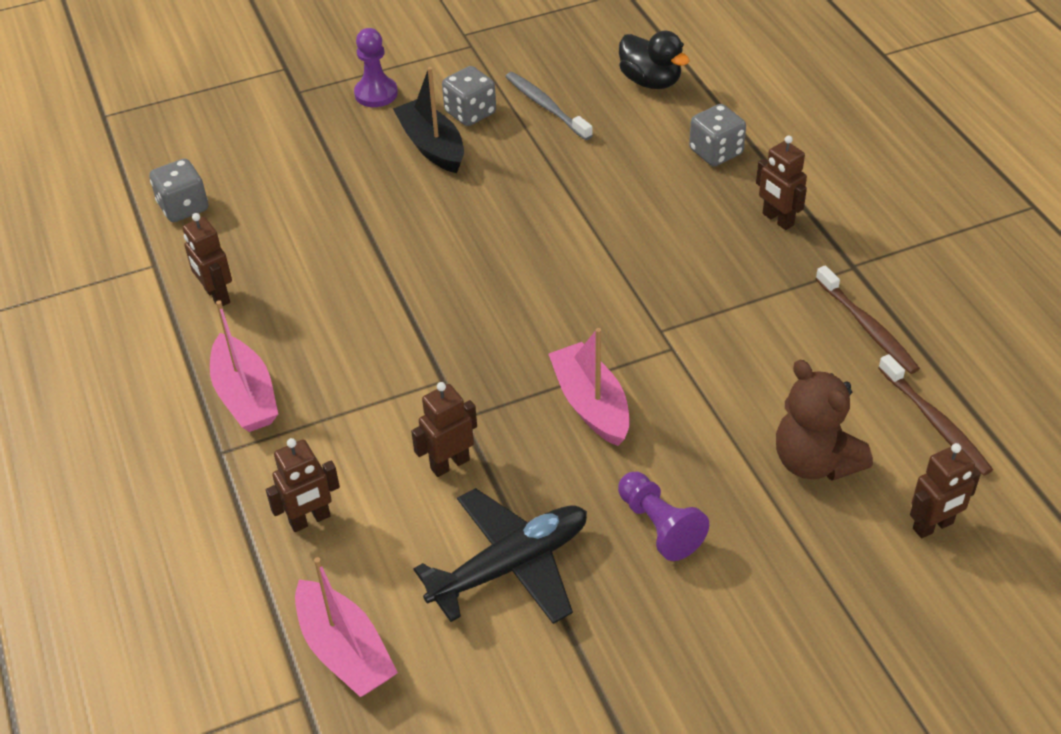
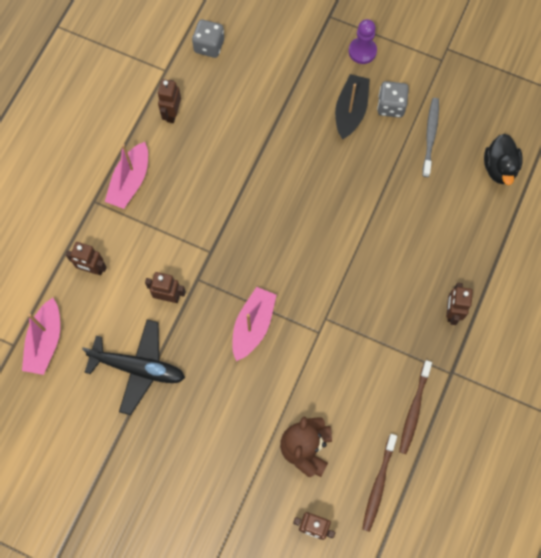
camera: 45 degrees right, 25 degrees up
purple pawn [618,472,709,561] -> none
grey dice [689,104,746,166] -> none

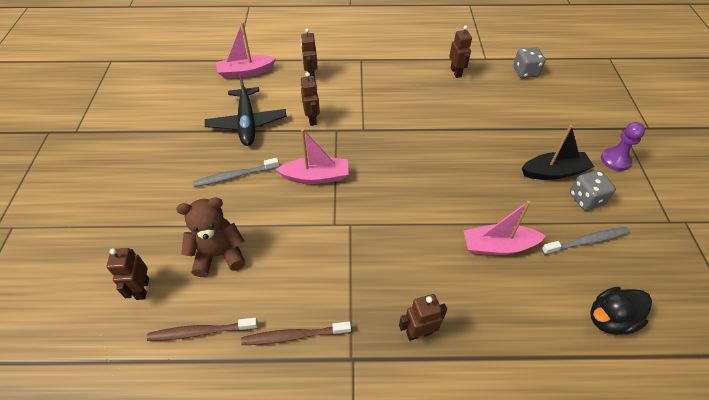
camera: 65 degrees right, 20 degrees down
pink boat [105,142,148,209] -> pink boat moved to [463,201,546,255]
brown robot [158,79,181,123] -> brown robot turned 90 degrees clockwise [449,25,472,78]
none -> grey toothbrush [193,158,279,187]

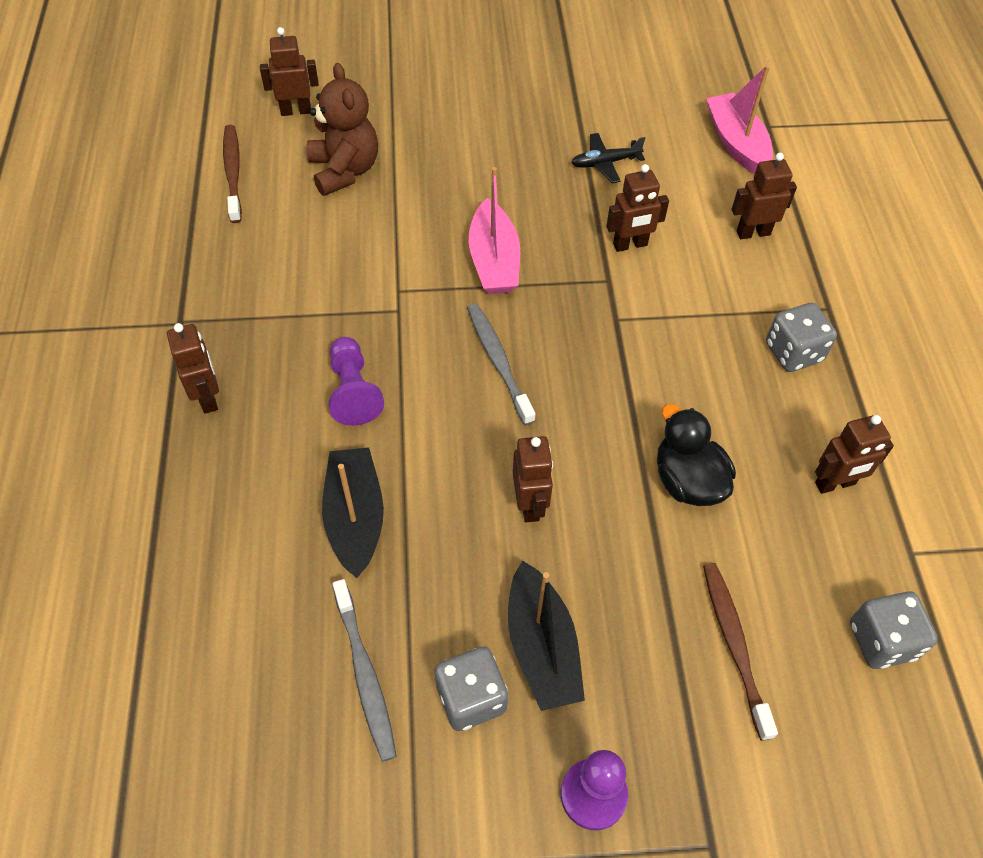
camera: 85 degrees right, 5 degrees up
grey toothbrush [193,158,279,187] -> grey toothbrush moved to [467,304,536,425]
black plane [205,74,287,146] -> black plane [571,133,645,183], size x0.52
brown toothbrush [241,321,351,345] -> brown toothbrush moved to [703,563,778,741]
pink boat [463,201,546,255] -> black boat [322,447,384,578]
black duck [590,287,652,335] -> black duck moved to [657,404,736,506]
none -> purple pawn [328,337,384,426]
none -> brown robot [513,436,553,522]
none -> grey dice [766,303,837,372]

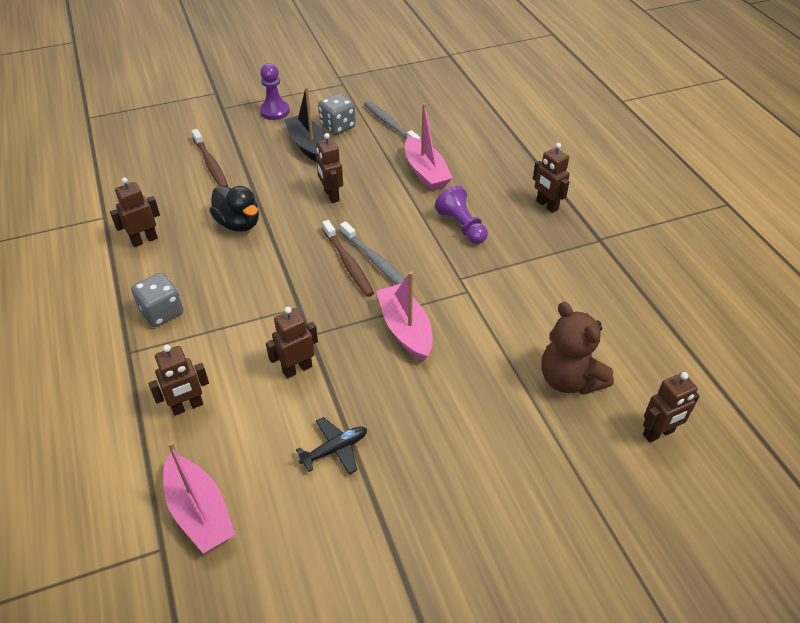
camera: 165 degrees right, 10 degrees down
brown toothbrush [223,125,242,223] -> brown toothbrush moved to [322,220,374,297]
black boat [322,447,384,578] -> pink boat [405,103,453,191]
grey dice [850,591,938,669] -> none

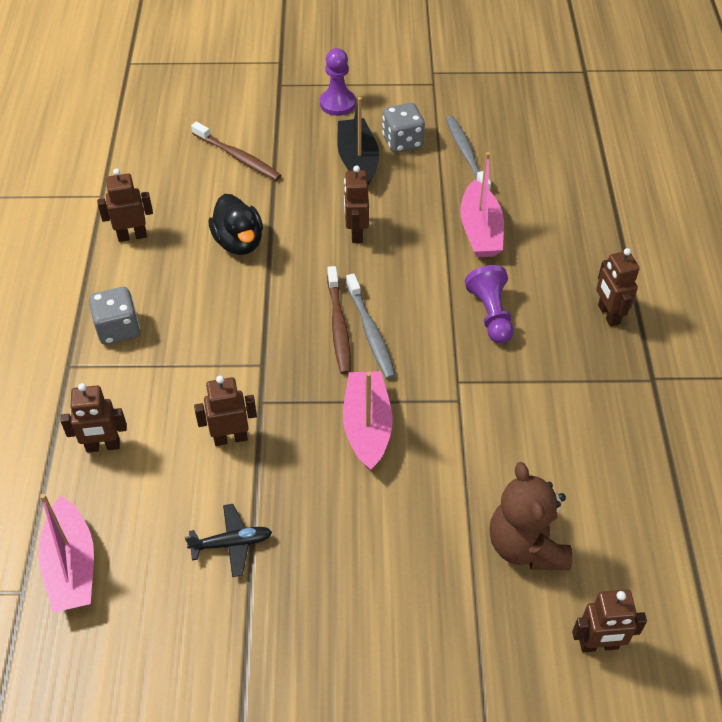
camera: 20 degrees right, 5 degrees up
brown toothbrush [192,129,228,187] -> brown toothbrush turned 45 degrees counterclockwise [191,122,281,181]

